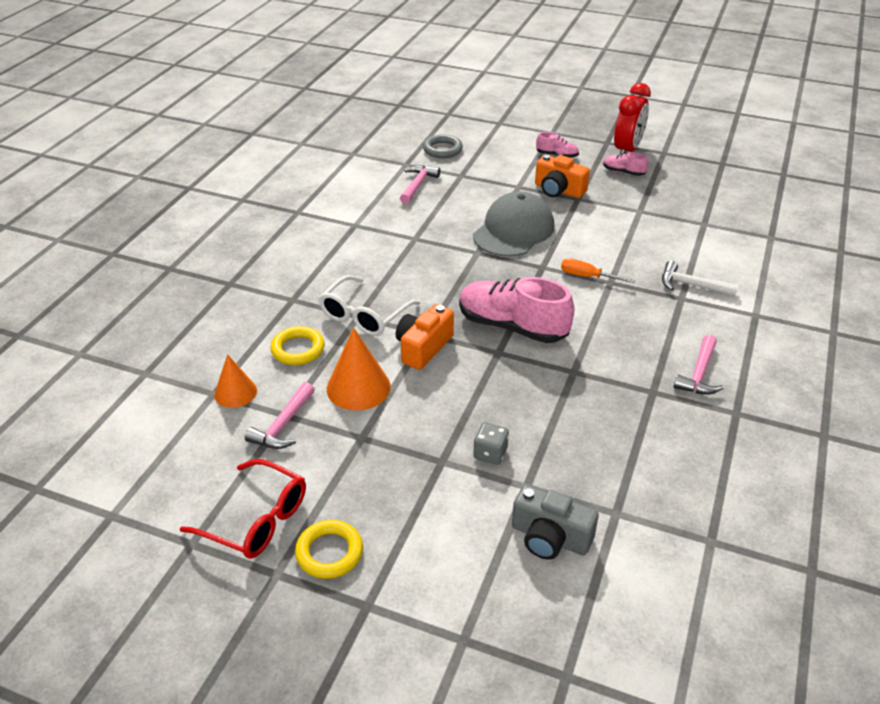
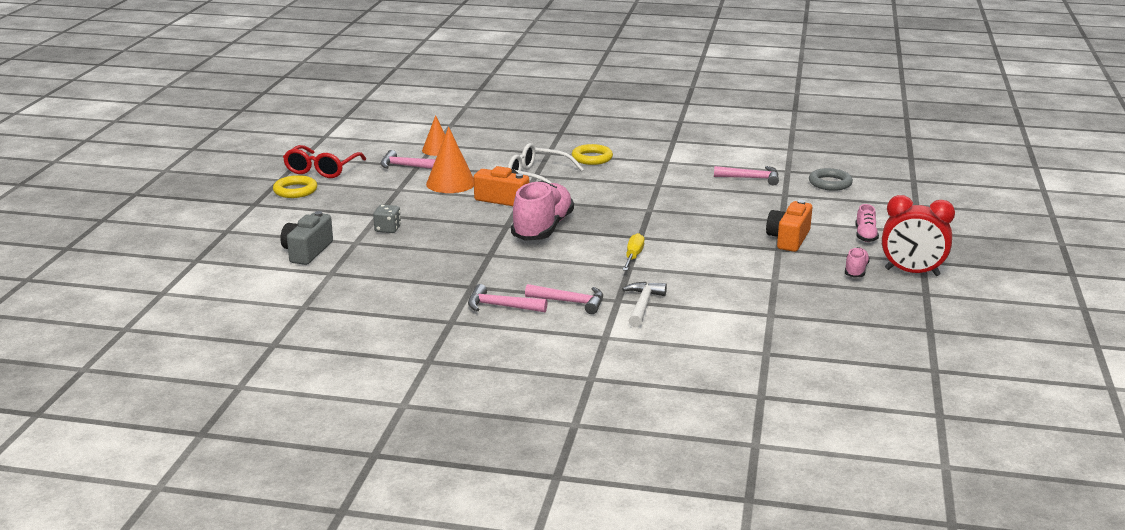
camera: 80 degrees right, 15 degrees down
yellow ring [270,326,325,365] -> yellow ring moved to [572,144,613,165]
grey cap [473,191,554,257] -> none
orange screwdriver [561,259,635,283] -> yellow screwdriver [622,233,645,271]
none -> pink hammer [525,284,603,314]

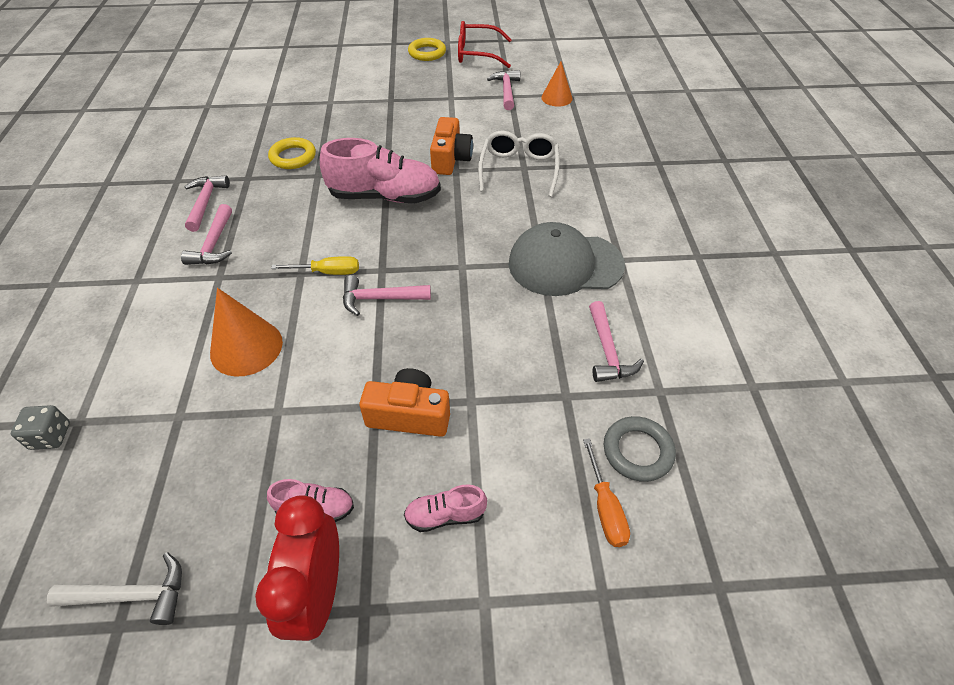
camera: 75 degrees right, 25 degrees up
grey camera [280,211,333,265] -> none
grey dice [373,205,401,233] -> grey dice moved to [11,405,70,450]
orange cone [426,127,474,193] -> orange cone moved to [210,288,283,377]
yellow ring [572,144,613,165] -> yellow ring moved to [268,137,316,169]
white hammer [622,282,667,328] -> white hammer moved to [47,552,182,625]
none -> pink hammer [343,275,431,316]
none -> grey cap [509,222,625,296]
none -> orange screwdriver [583,438,630,547]

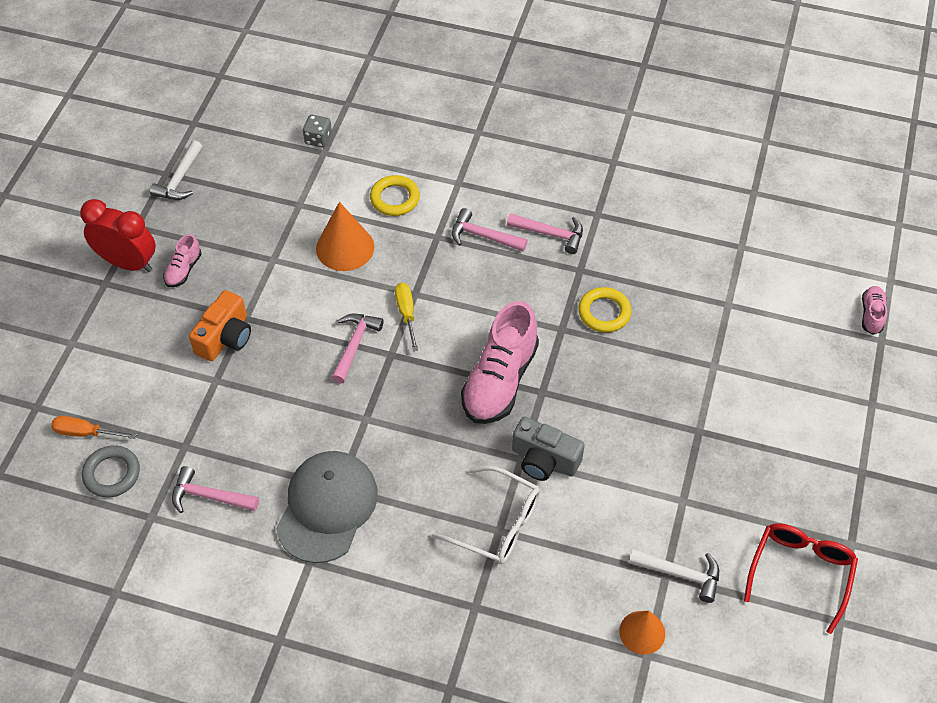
camera: 110 degrees right, 5 degrees up
yellow screwdriver [271,256,359,275] -> yellow screwdriver turned 150 degrees clockwise [395,283,418,351]
pink shoe [404,484,487,532] -> pink shoe moved to [862,286,887,335]
yellow ring [408,38,446,61] -> yellow ring moved to [370,175,420,216]
orange camera [430,117,473,175] -> grey camera [512,417,585,481]
pink hammer [487,70,520,110] -> white hammer [629,549,719,603]

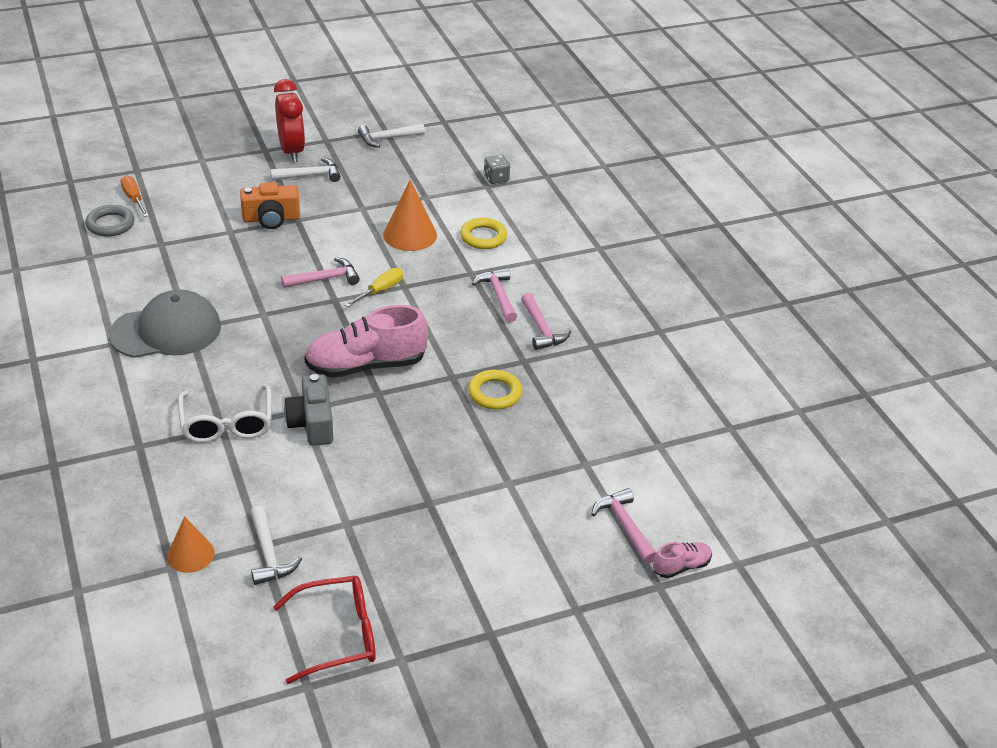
camera: 50 degrees right, 15 degrees down
pink shoe [163,234,201,287] -> white hammer [270,158,341,182]
pink hammer [172,466,259,513] -> pink hammer moved to [591,488,656,564]

